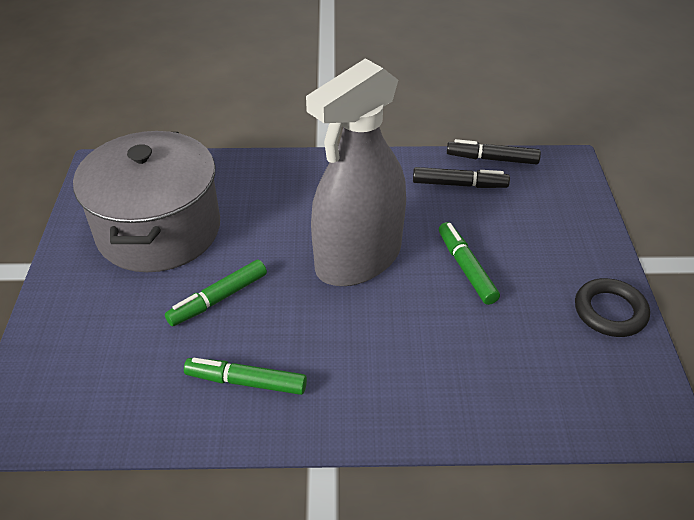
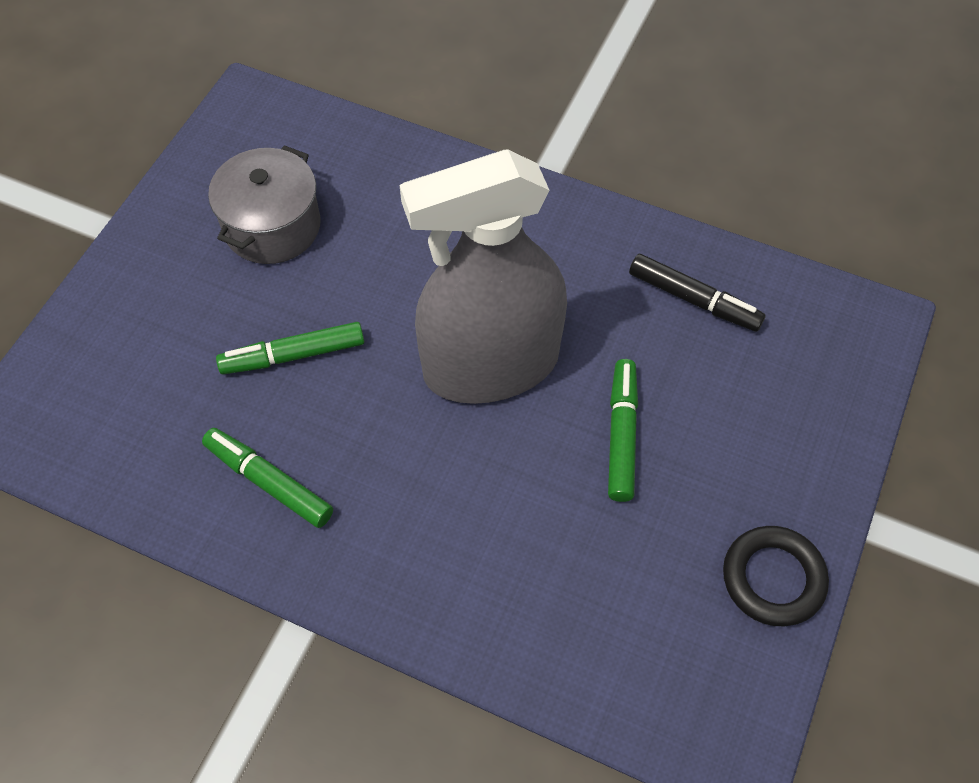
camera: 25 degrees right, 15 degrees up
grey pot [73,131,220,272] -> grey pot [208,145,321,264], size x0.59
black marker [447,139,541,164] -> none

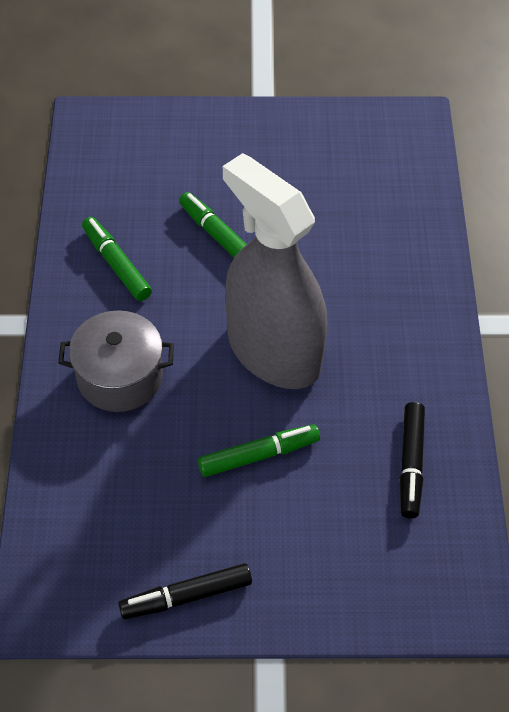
camera: 65 degrees right, 5 degrees down
green marker [202,428,333,528] -> green marker turned 45 degrees counterclockwise [82,217,152,301]
grey pot [208,145,321,264] -> grey pot moved to [58,310,174,412]
black ring [723,526,829,626] -> black marker [118,563,252,619]

